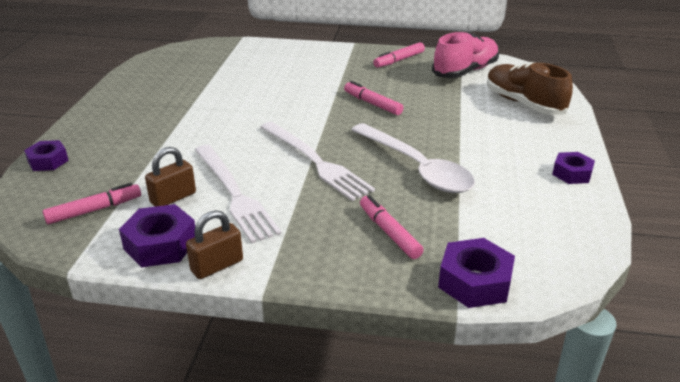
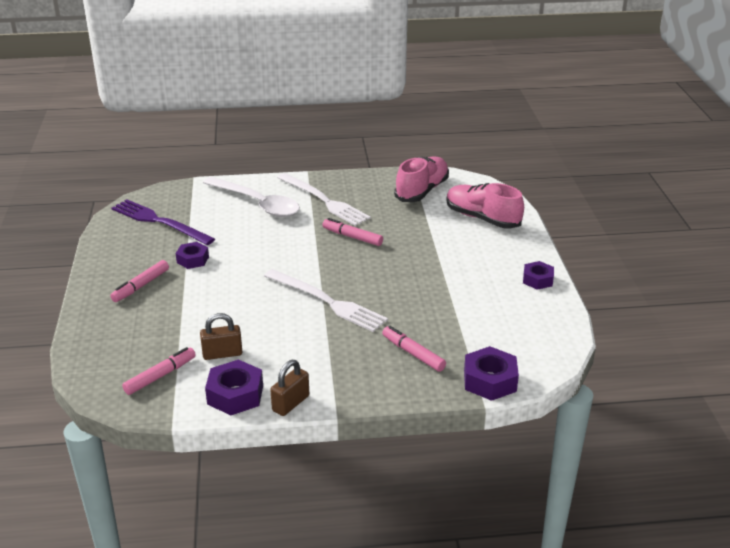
camera: 15 degrees left, 0 degrees up
purple nut [24,140,69,171] -> purple nut moved to [176,242,209,269]
brown padlock [145,147,196,207] -> brown padlock turned 45 degrees clockwise [200,313,242,360]
white fork [195,145,282,243] -> white fork moved to [277,173,371,226]
white spoon [351,123,475,193] -> white spoon moved to [203,177,300,217]
pink marker [373,42,425,68] -> pink marker moved to [110,260,169,302]
brown shoe [486,62,573,115] -> pink shoe [446,183,524,229]
none -> purple fork [111,199,215,245]

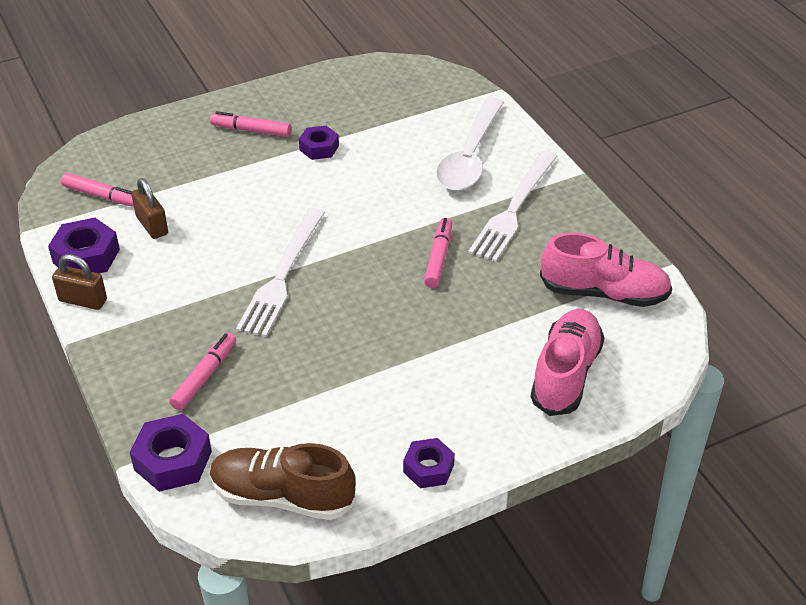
camera: 70 degrees right, 10 degrees up
purple fork [111,199,215,245] -> none
none -> brown shoe [210,443,356,520]

